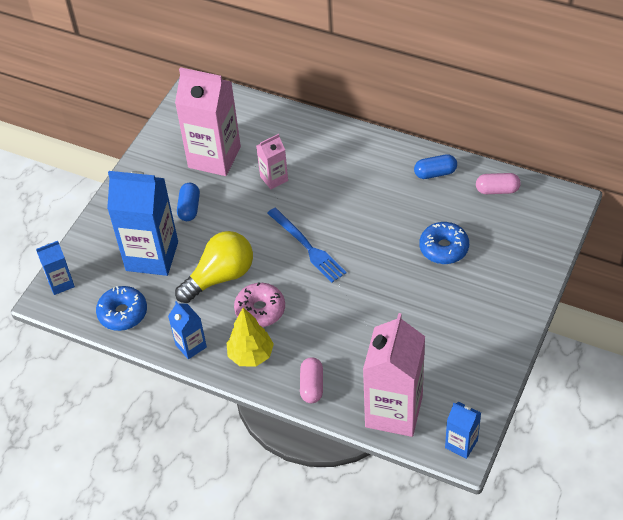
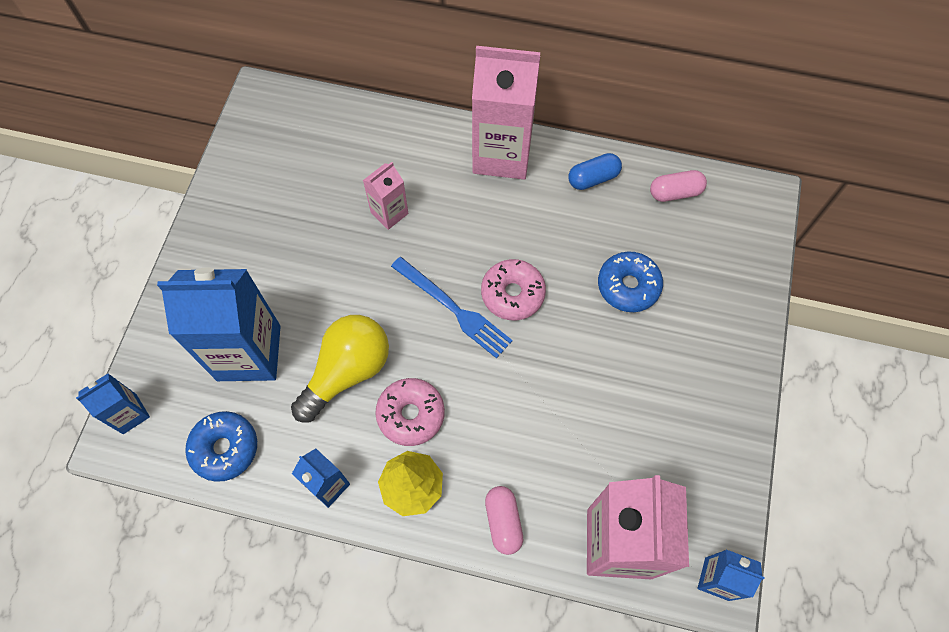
camera: 15 degrees left, 15 degrees up
pink carton [175,67,241,176] -> pink carton moved to [472,46,540,180]
blue capsule [177,183,200,221] -> none
none -> pink donut [481,259,546,320]

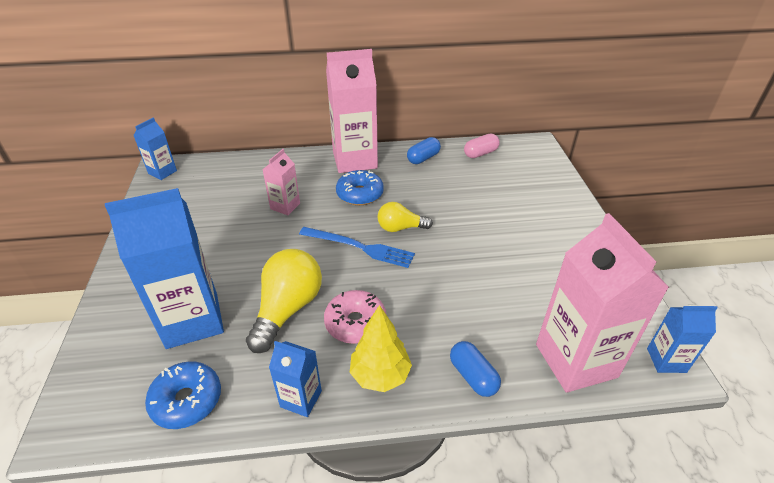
camera: 20 degrees left, 25 degrees down
blue carton [76,373,150,434] -> blue carton moved to [133,118,177,180]
pink donut [481,259,546,320] -> yellow light bulb [378,202,433,232]
pink capsule [485,486,523,555] -> blue capsule [450,341,501,397]
blue donut [598,251,663,312] -> blue donut moved to [336,170,384,205]

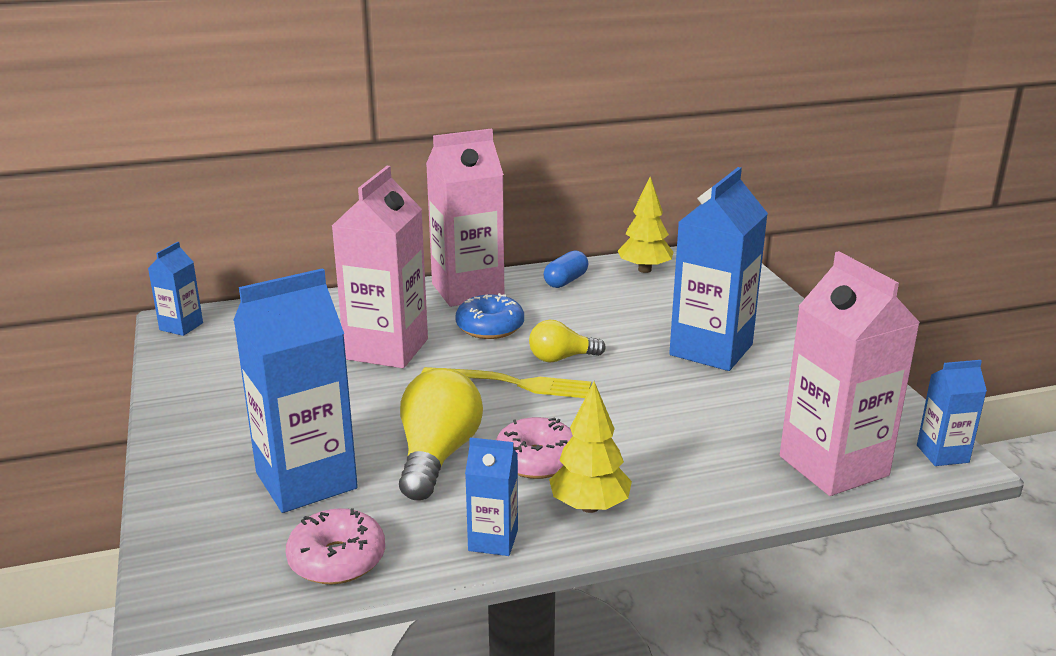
camera: 10 degrees left, 15 degrees down
blue donut [145,361,221,429] -> pink donut [286,508,385,584]
pink carton [262,149,300,215] -> pink carton [332,166,428,368], size x2.02
blue fork [299,227,415,268] -> yellow fork [421,367,591,398]
blue capsule [450,341,501,397] -> none
pink capsule [464,134,500,158] -> yellow tree [618,177,673,273]
none -> blue carton [669,167,768,371]

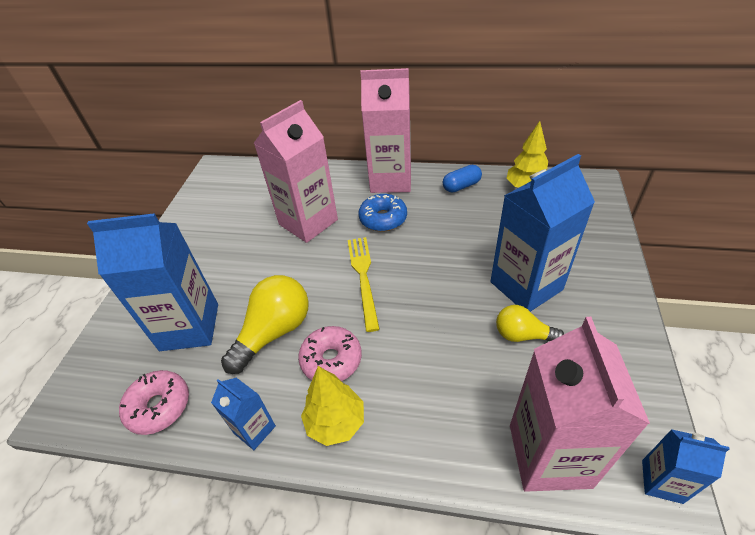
camera: 30 degrees right, 20 degrees up
blue carton [148,242,203,336] -> none
yellow fork [421,367,591,398] -> yellow fork turned 135 degrees counterclockwise [348,237,380,332]
yellow light bulb [529,320,606,363] -> yellow light bulb moved to [496,305,564,342]

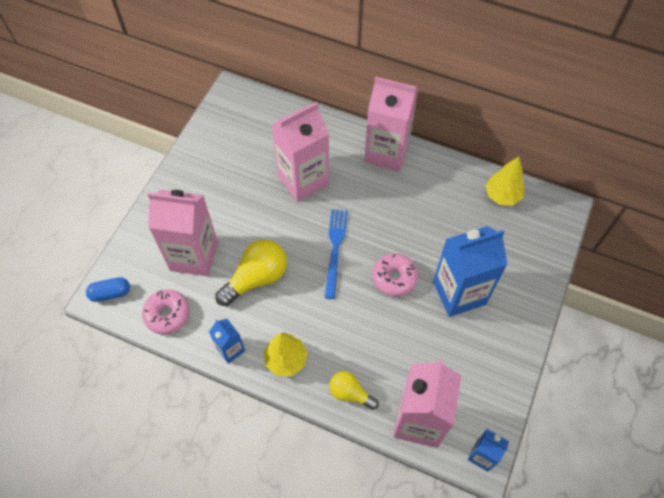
camera: 10 degrees right, 15 degrees up
blue carton [87,213,218,351] -> pink carton [148,190,218,276]
pink donut [298,326,362,381] -> pink donut moved to [372,253,418,296]
yellow fork [348,237,380,332] -> blue fork [324,209,348,299]
blue donut [359,194,407,232] -> none
blue capsule [443,165,482,192] -> blue capsule moved to [86,277,130,302]
yellow light bulb [496,305,564,342] -> yellow light bulb moved to [329,371,379,410]

